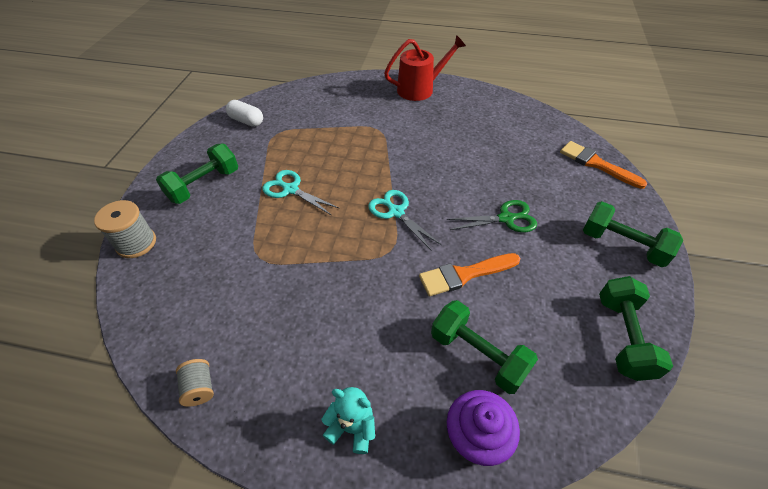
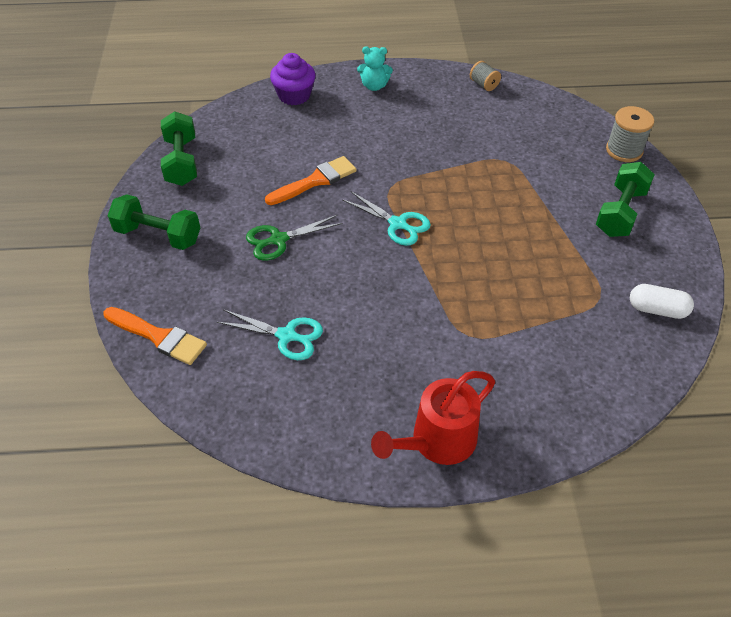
camera: 165 degrees right, 0 degrees up
turquoise scissors [262,170,339,215] -> turquoise scissors moved to [217,309,323,360]
green dumbbell [431,300,538,394] -> none

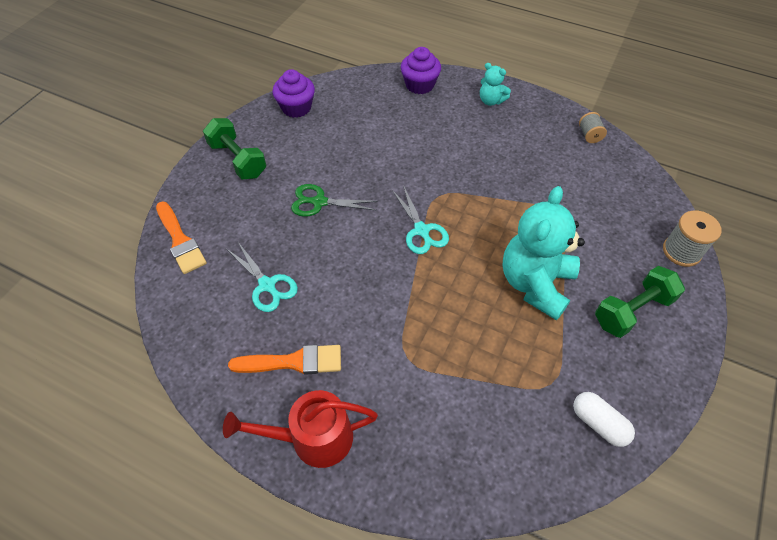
camera: 30 degrees right, 5 degrees up
green dumbbell [161,111,197,186] -> purple cupcake [272,69,315,118]
orange brush [265,156,357,205] -> orange brush moved to [228,345,341,375]
none -> turquoise teddy bear [503,186,585,321]

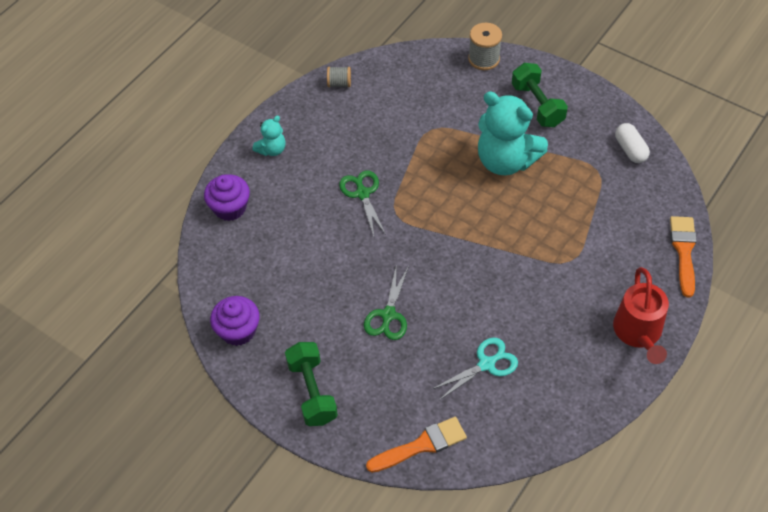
camera: 80 degrees left, 0 degrees up
green dumbbell [203,118,266,179] -> green dumbbell turned 75 degrees counterclockwise [285,342,338,426]
orange brush [228,345,341,375] -> orange brush moved to [670,216,697,297]
turquoise scissors [392,185,449,254] -> none
white capsule [573,392,635,447] -> white capsule turned 75 degrees counterclockwise [615,123,650,163]
none -> green scissors [339,170,386,236]

